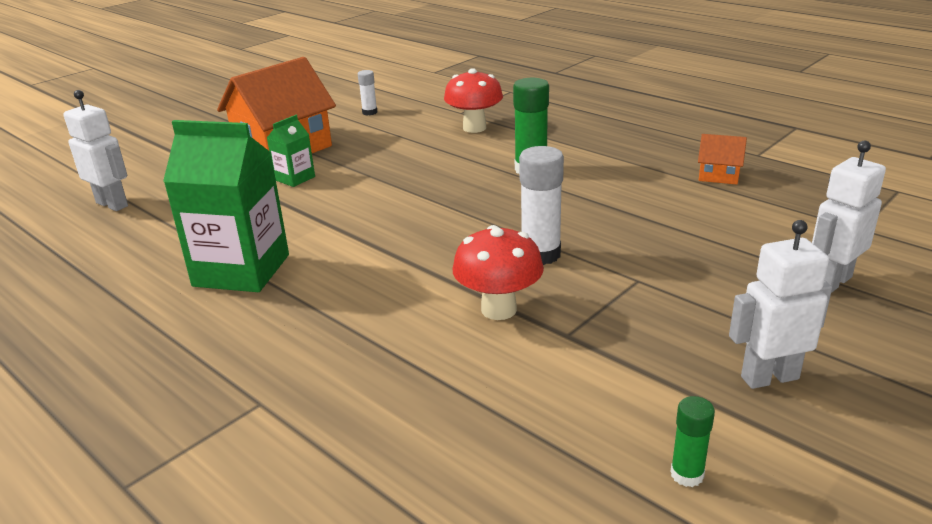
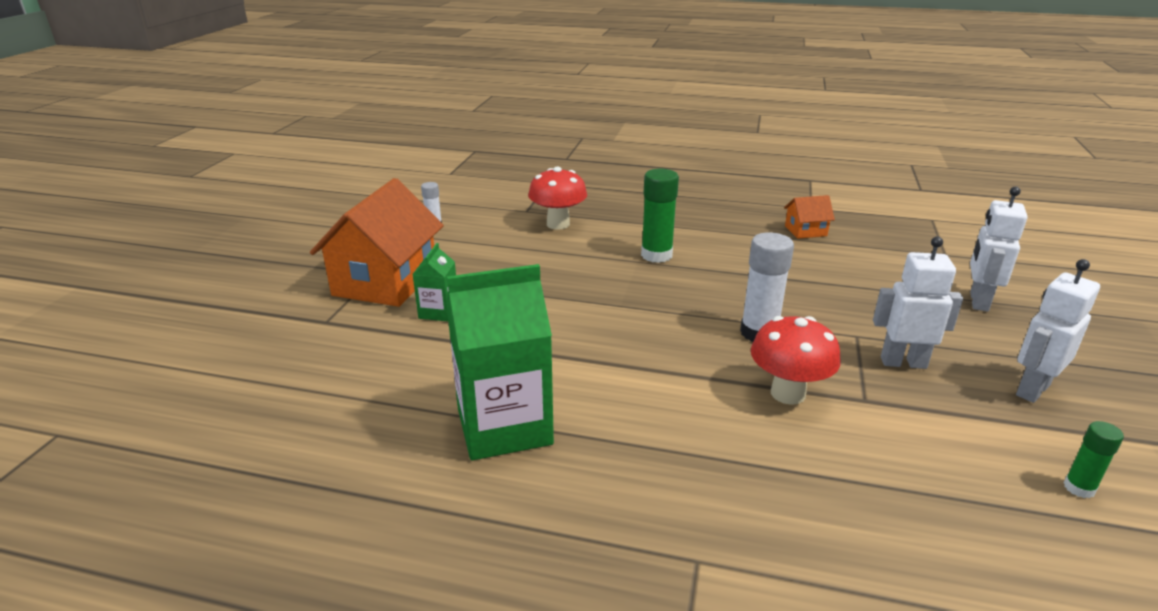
camera: 30 degrees left, 0 degrees up
white robot [63,90,128,211] -> white robot moved to [873,236,963,369]

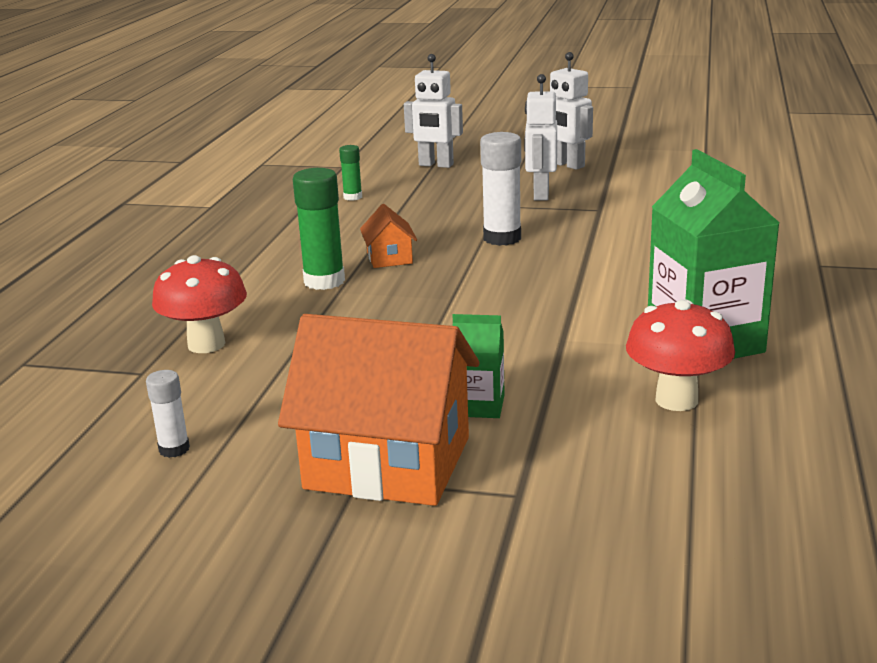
camera: 90 degrees left, 5 degrees down
red mushroom [751,316,841,405] -> red mushroom moved to [626,300,735,411]
orange house [784,195,835,239] -> orange house moved to [360,204,417,268]
green glue stick [1063,421,1124,498] -> green glue stick moved to [339,145,362,201]

